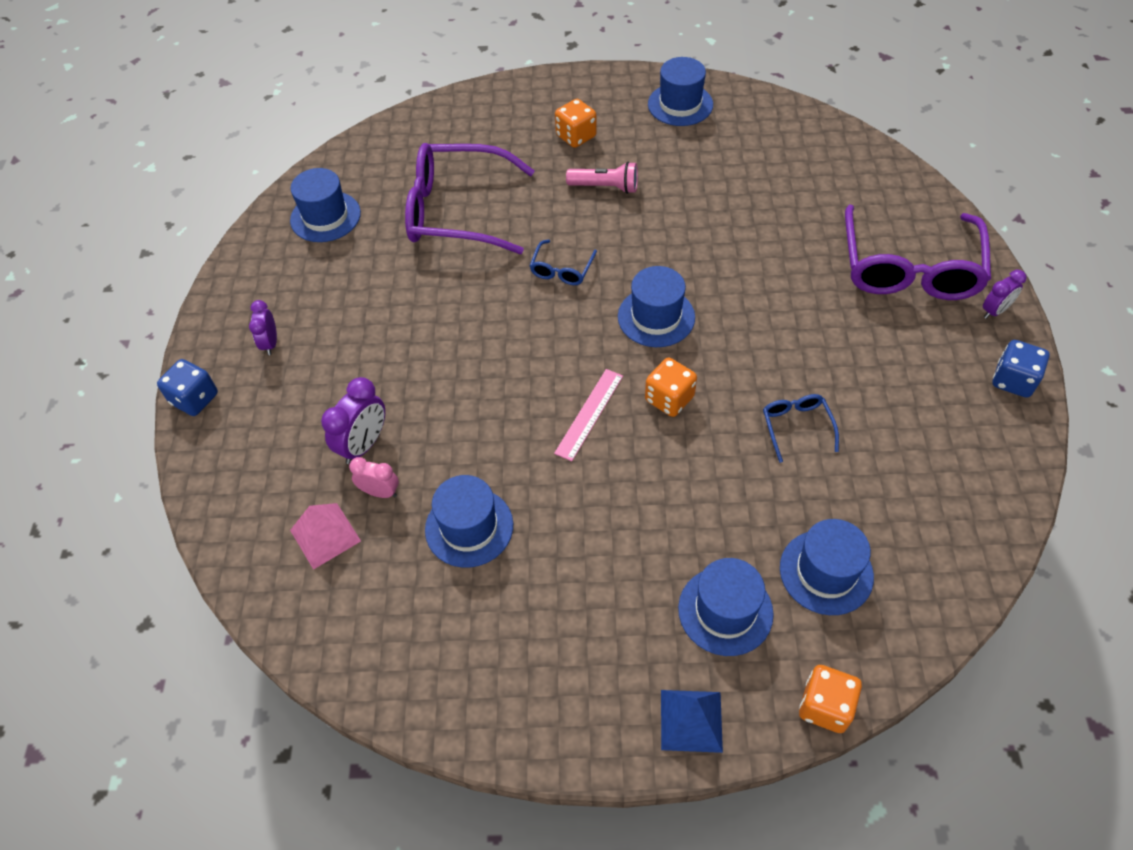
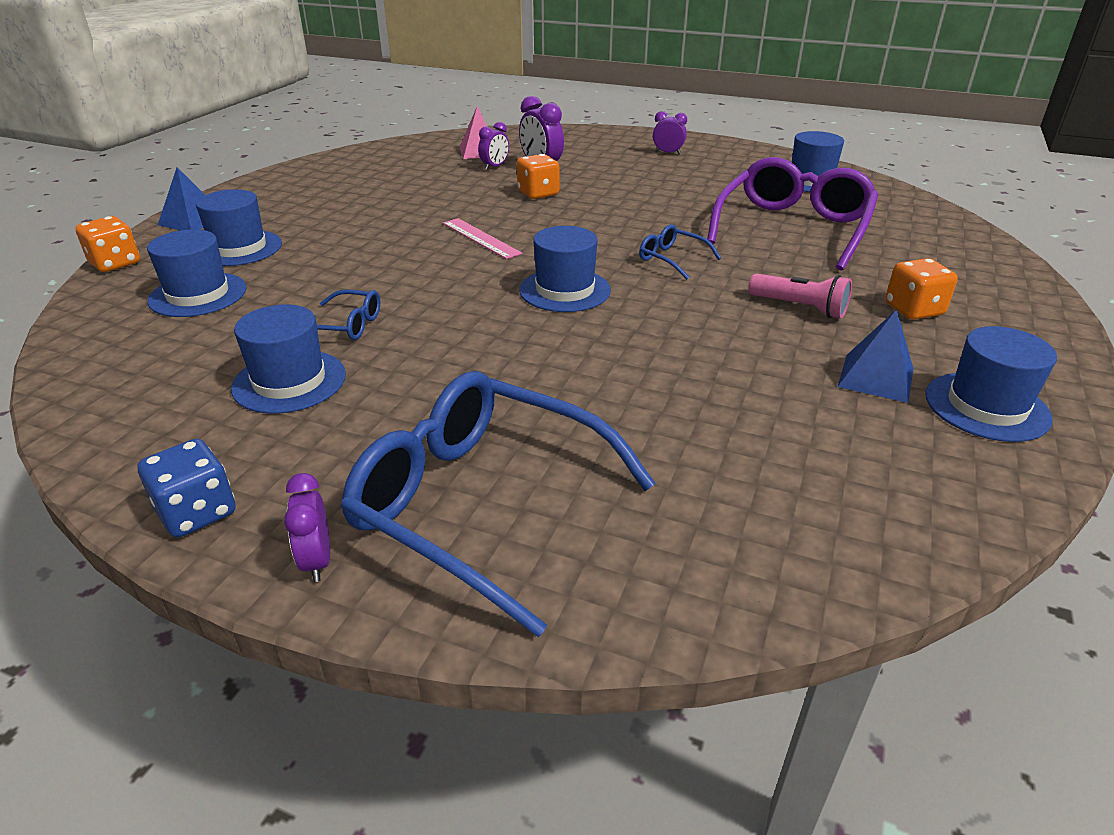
camera: 110 degrees right, 20 degrees down
blue dice [157,359,218,416] -> none
pink clock [349,457,399,498] -> purple clock [478,122,509,170]
blue hat [425,475,513,568] -> blue hat moved to [231,305,346,414]
pink flashlight [566,162,638,194] -> pink flashlight turned 90 degrees counterclockwise [748,273,852,318]
orange dice [645,358,697,417] -> orange dice moved to [517,154,559,199]
purple glasses [845,205,991,300] -> blue glasses [340,371,656,637]
none -> blue pyramid [838,309,914,403]

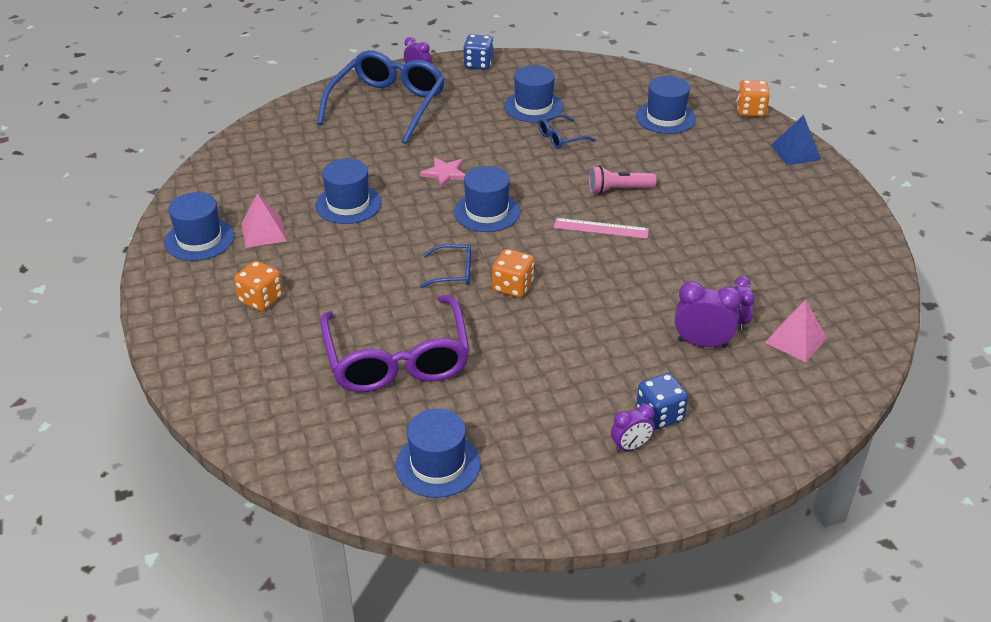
camera: 140 degrees right, 5 degrees up
blue hat [196,189,282,266] -> blue hat moved to [315,159,382,224]
blue glasses [340,371,656,637] -> blue glasses turned 60 degrees counterclockwise [317,50,445,144]
orange dice [517,154,559,199] -> orange dice moved to [492,249,534,298]
pink flashlight [748,273,852,318] -> pink flashlight moved to [589,165,657,195]
blue pyramid [838,309,914,403] -> pink pyramid [241,193,287,248]
none -> pink star [420,157,466,188]
none -> blue dice [636,373,688,430]

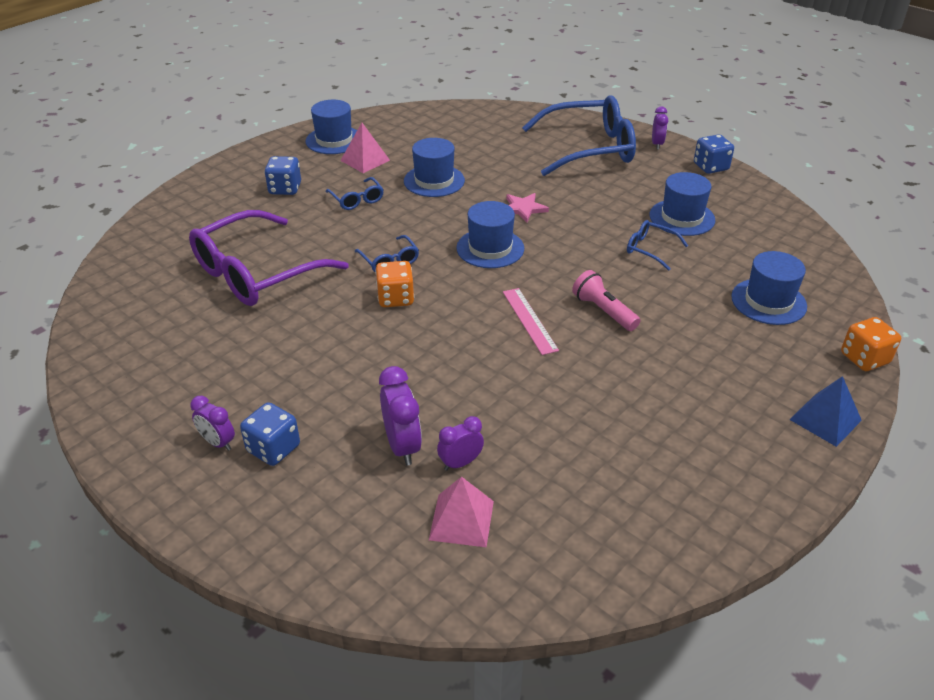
camera: 60 degrees right, 0 degrees up
orange dice [234,261,283,311] -> blue dice [265,156,301,195]
blue hat [395,409,481,498] -> none
none -> blue glasses [325,177,384,210]

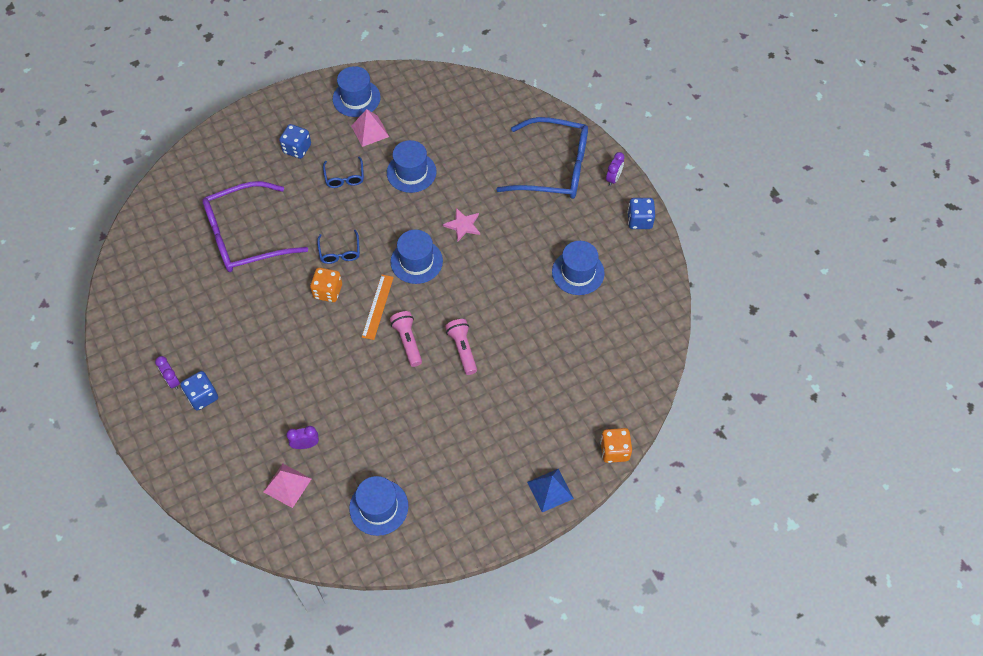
camera: 20 degrees right, 20 degrees up
purple clock [379,366,422,465] -> none
pink ruler [503,288,559,355] -> pink flashlight [390,311,422,367]
blue glasses [627,220,688,271] -> none
blue hat [731,251,807,325] -> blue hat moved to [349,476,408,536]
none -> orange ruler [362,275,394,340]

